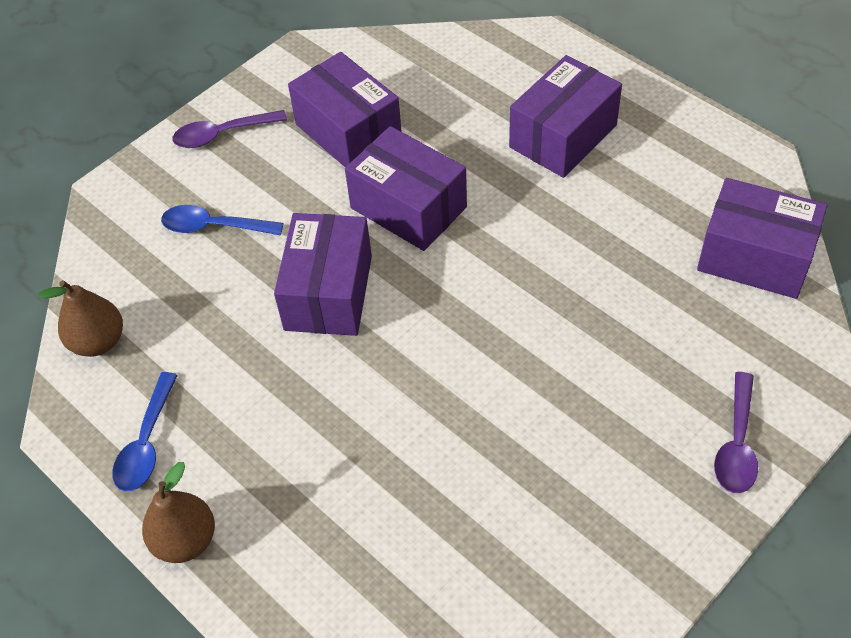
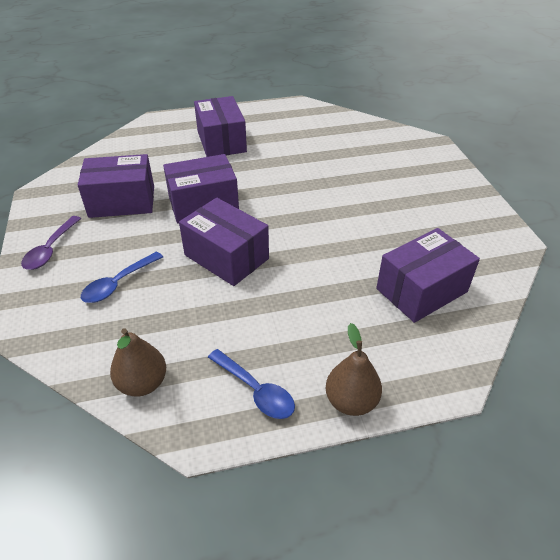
camera: 60 degrees left, 10 degrees down
purple box [697,178,827,299] -> purple box moved to [376,228,480,323]
purple spoon [714,372,758,493] -> none

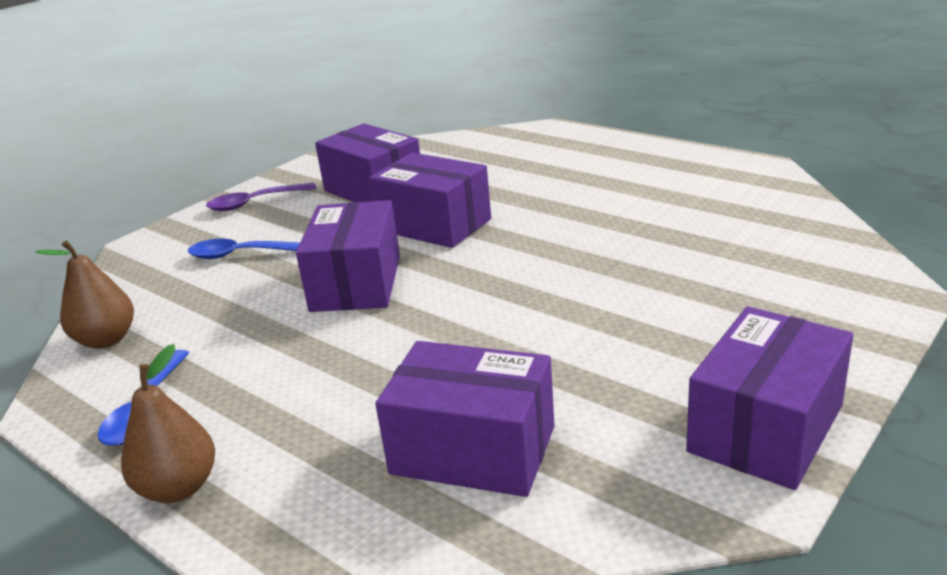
camera: 55 degrees right, 15 degrees down
purple box [194,96,247,157] -> purple box moved to [686,306,853,490]

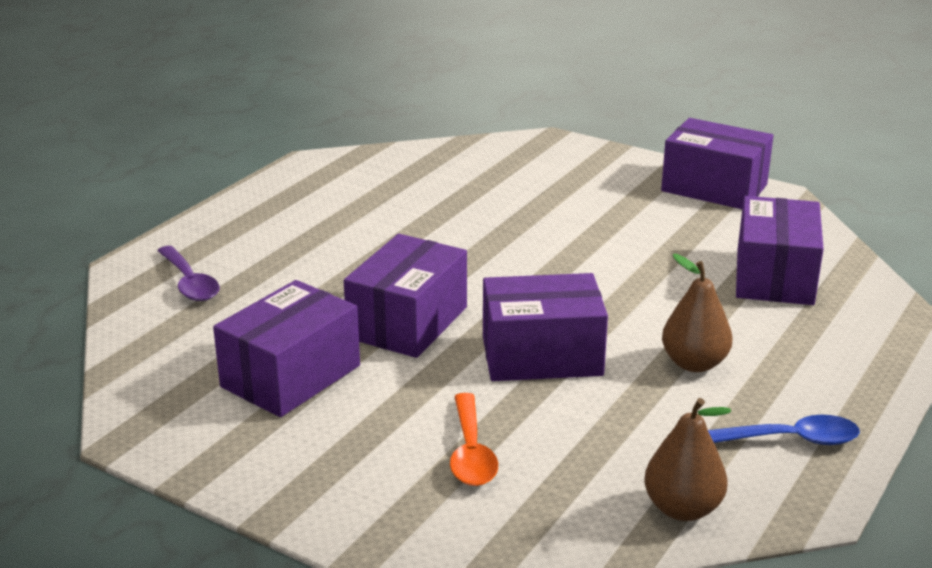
camera: 100 degrees left, 0 degrees up
brown pear [121,344,215,503] -> brown pear moved to [662,254,732,372]
blue spoon [188,239,300,259] -> orange spoon [450,393,498,486]
purple spoon [206,183,316,211] -> purple spoon moved to [157,246,219,301]

